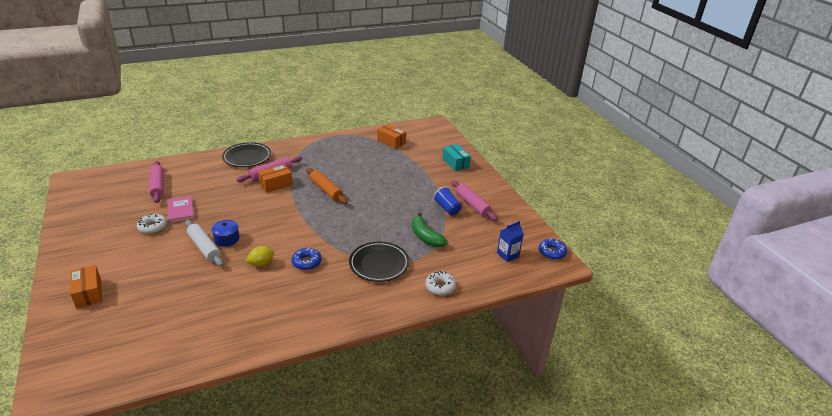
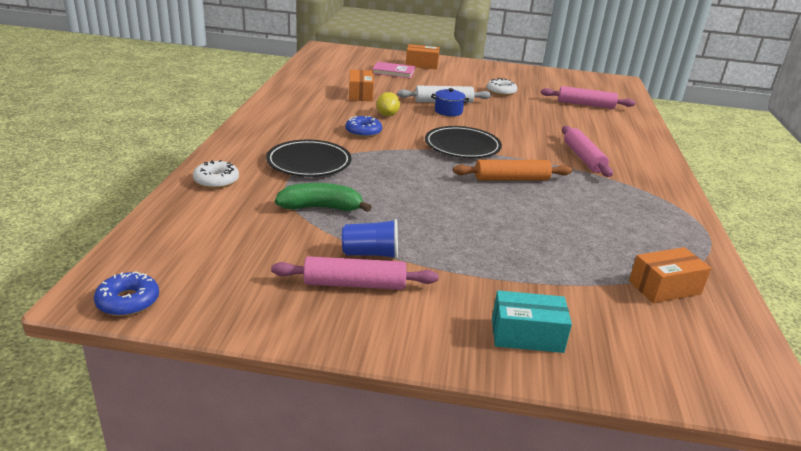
camera: 120 degrees right, 5 degrees down
pink book [167,196,194,223] -> pink book moved to [373,62,415,78]
black plate [222,142,271,167] -> black plate moved to [425,126,502,158]
orange box [258,164,293,193] -> orange box moved to [349,70,374,101]
blue carton [497,221,524,262] -> none

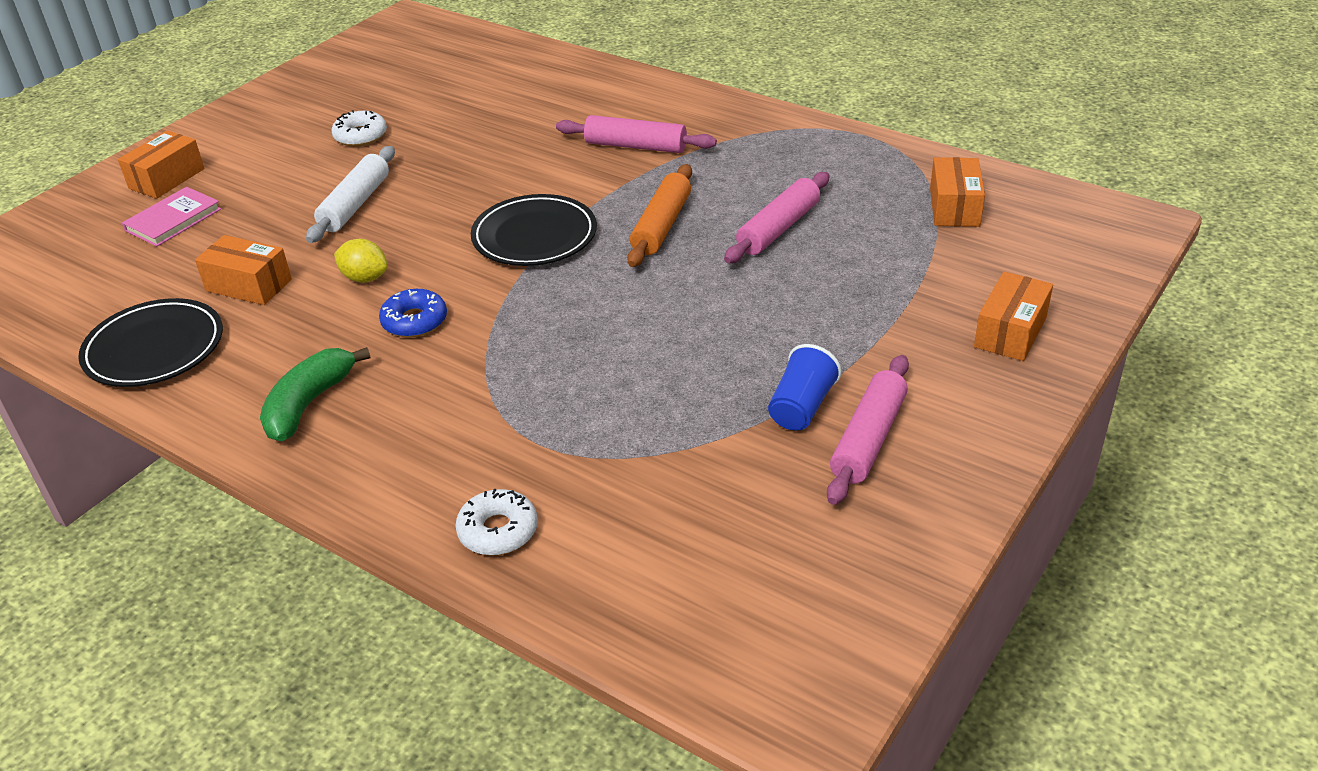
camera: 60 degrees left, 10 degrees up
blue donut [94,271,159,316] -> none
black plate [266,140,351,177] -> black plate moved to [78,298,223,387]
green banana [275,183,371,212] -> green banana moved to [260,347,370,441]
blue pot [431,88,469,116] -> none
turquoise box [492,290,572,353] -> orange box [974,271,1053,361]
pink rolling pin [541,86,636,109] -> pink rolling pin moved to [724,172,830,263]

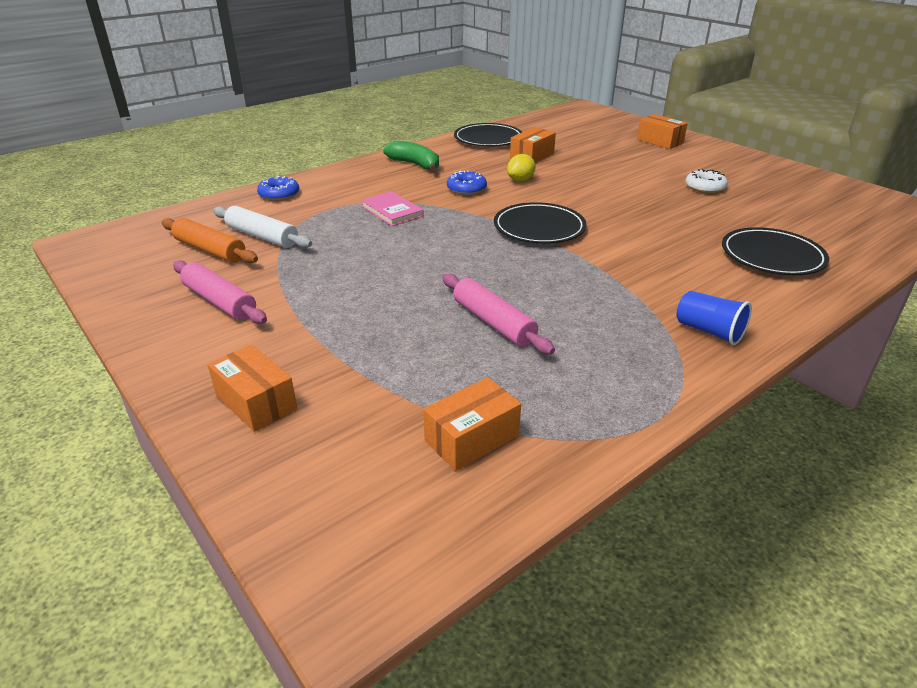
camera: 105 degrees right, 5 degrees down
pink book [122,187,221,247] -> pink book moved to [361,191,424,226]
white rolling pin [306,146,395,243] -> white rolling pin moved to [213,206,312,248]
white donut [456,489,538,556] -> blue donut [257,176,299,201]
pink rolling pin [556,115,717,153] -> none
orange rolling pin [627,164,692,267] -> orange rolling pin moved to [162,218,258,263]
blue cup [768,344,842,430] -> blue cup moved to [677,291,752,345]
orange box [930,157,985,227] -> orange box turned 60 degrees counterclockwise [423,377,521,471]
none -> black plate [722,227,829,275]

